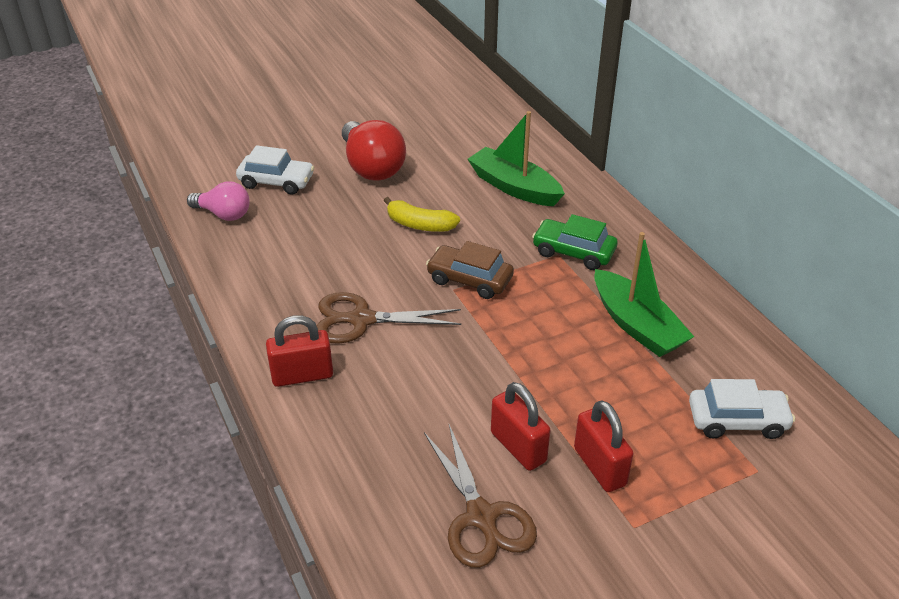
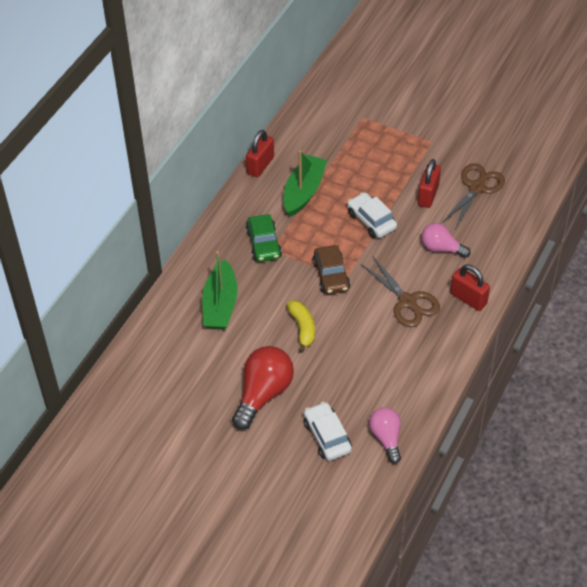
camera: 125 degrees left, 10 degrees up
red padlock [574,400,634,492] -> red padlock moved to [246,130,274,177]
white car [689,379,795,439] -> white car moved to [347,192,397,238]
none -> pink light bulb [421,223,470,258]

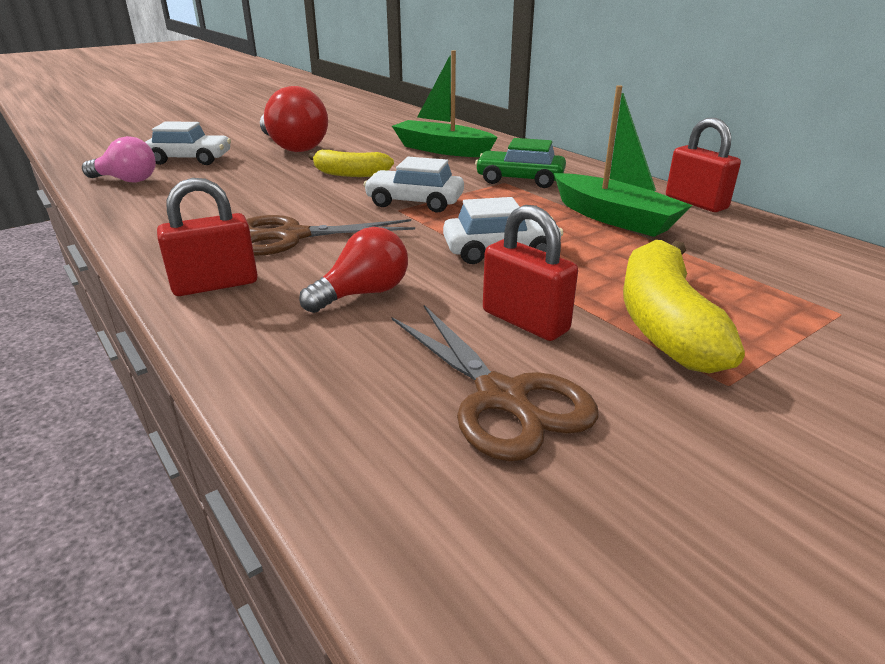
camera: 115 degrees right, 20 degrees down
brown car [313,245,350,294] -> white car [364,157,464,213]
pink light bulb [421,223,470,258] -> red light bulb [299,227,408,313]
none -> yellow banana [623,240,745,374]

